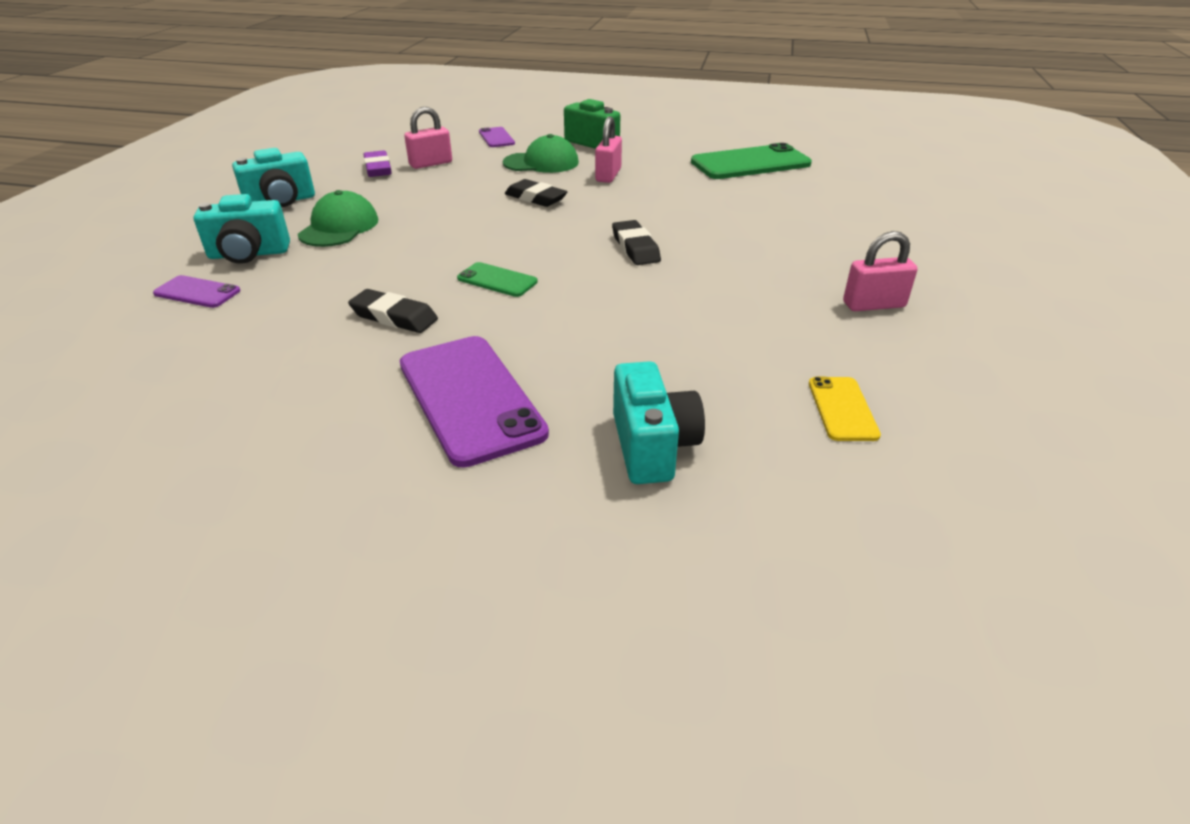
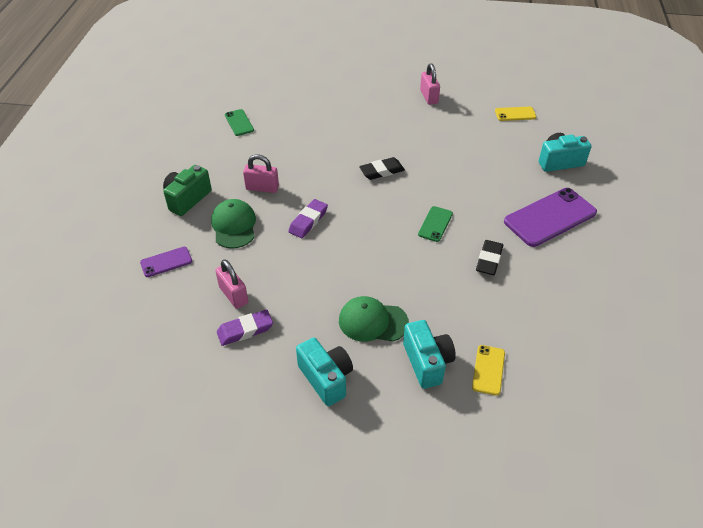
camera: 95 degrees left, 10 degrees up
purple phone [153,275,240,308] -> yellow phone [472,345,505,396]
black eraser [505,179,568,207] -> purple eraser [288,199,328,238]
green phone [691,143,812,179] -> green phone [225,109,254,136], size x0.50

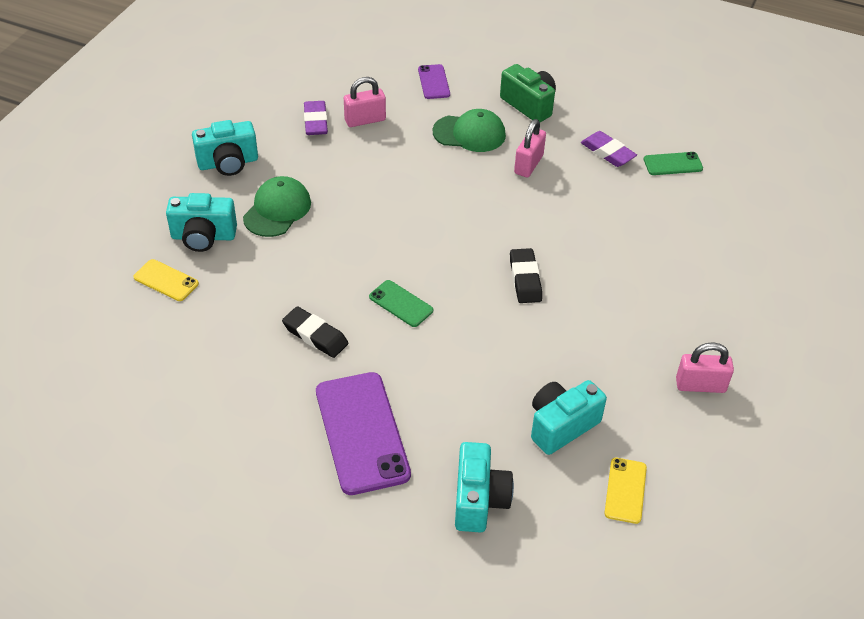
camera: 105 degrees right, 0 degrees up
purple eraser [288,199,328,238] -> purple eraser moved to [581,131,637,167]
none -> turquoise camera [531,380,607,455]

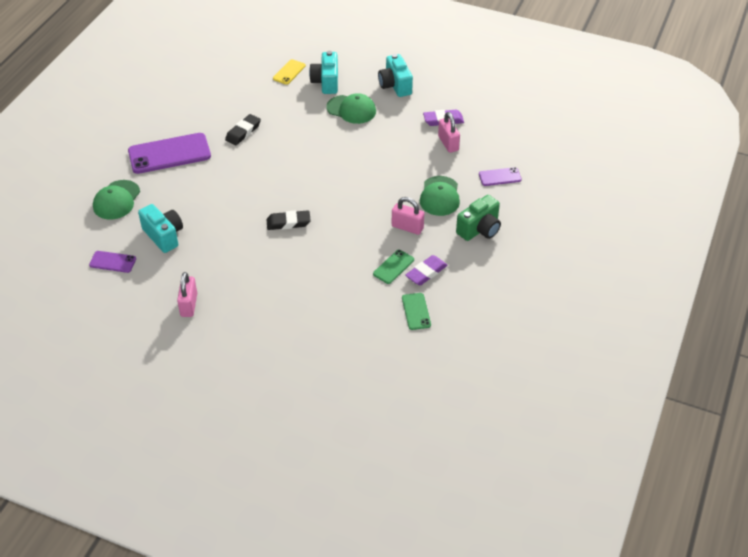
camera: 90 degrees right, 0 degrees up
green phone [369,280,433,327] -> green phone moved to [373,250,414,284]
turquoise camera [455,442,514,532] -> green cap [93,180,140,220]
yellow phone [605,458,647,524] -> purple phone [89,251,136,273]

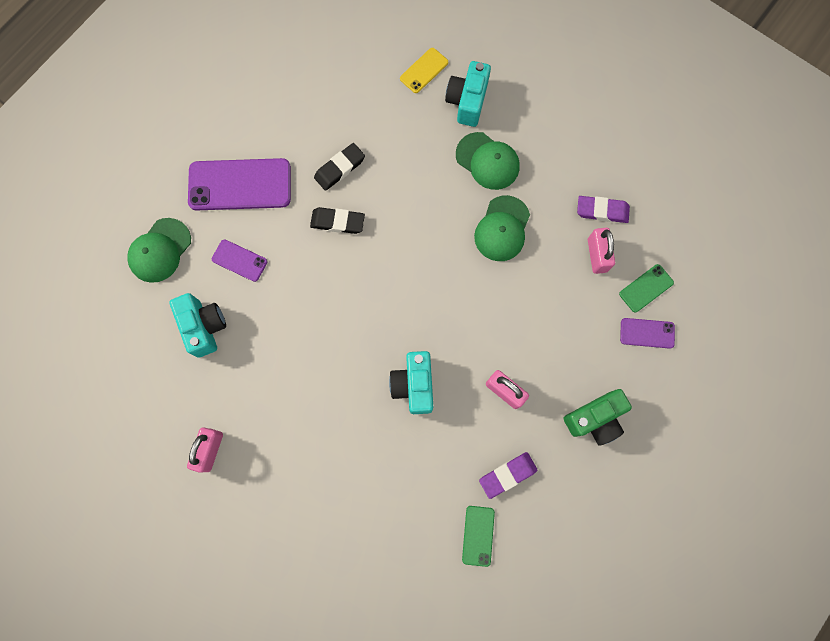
camera: 15 degrees right, 30 degrees up
purple phone [89,251,136,273] -> purple phone moved to [212,239,267,282]
black eraser [267,210,311,230] -> black eraser moved to [310,207,365,234]
green phone [373,250,414,284] -> green phone moved to [619,264,674,312]
turquoise camera [378,54,413,97] -> turquoise camera moved to [389,351,433,414]
green cap [420,176,460,216] -> green cap moved to [474,195,530,261]

